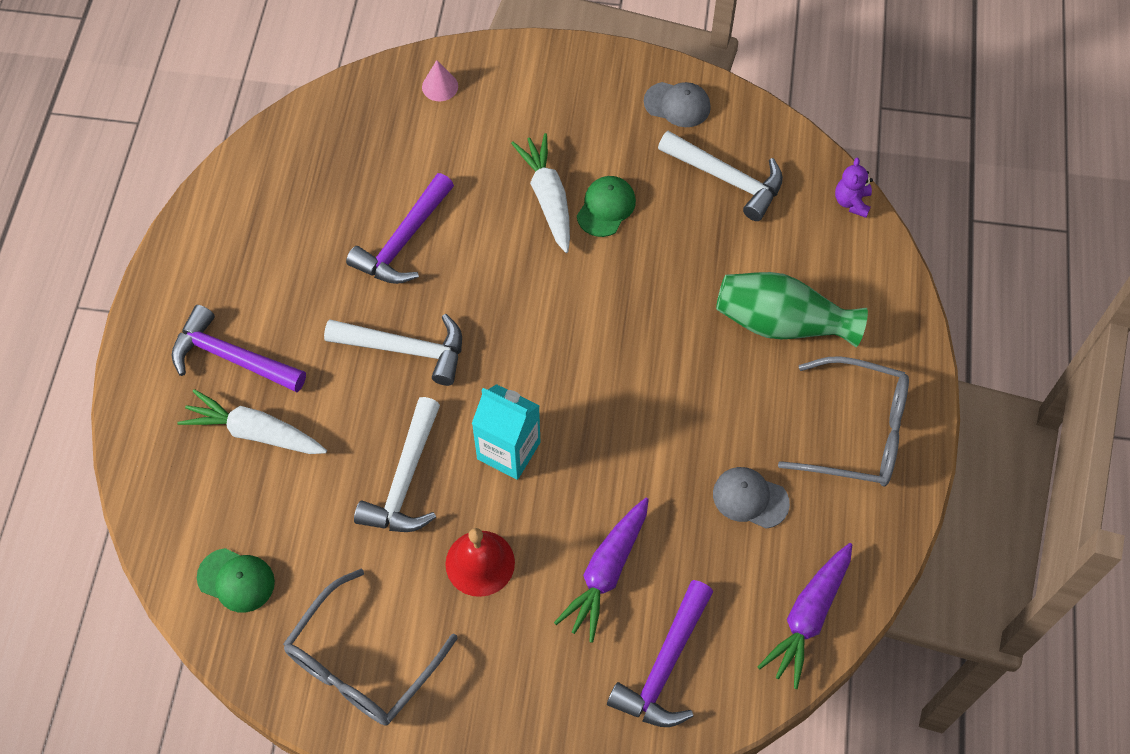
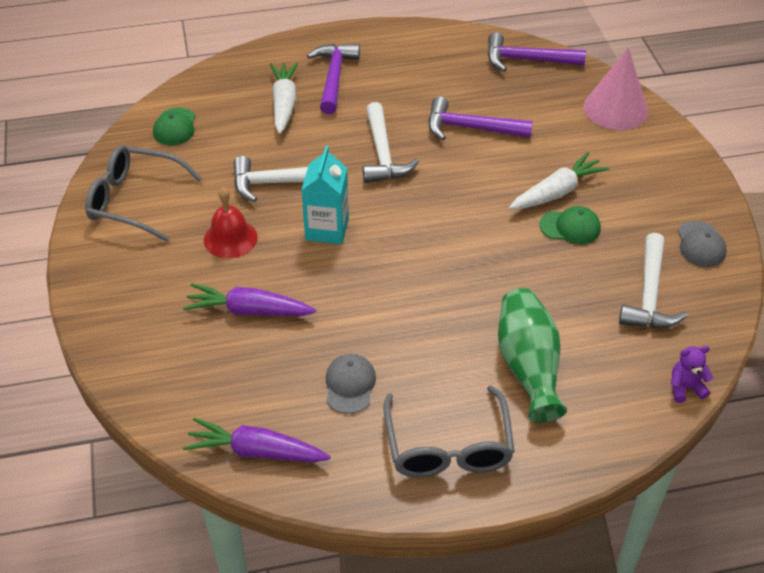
camera: 70 degrees right, 15 degrees down
pink cone [422,60,458,101] -> pink cone [584,48,648,130], size x2.17
purple hammer [607,580,713,727] -> purple hammer moved to [487,32,586,71]

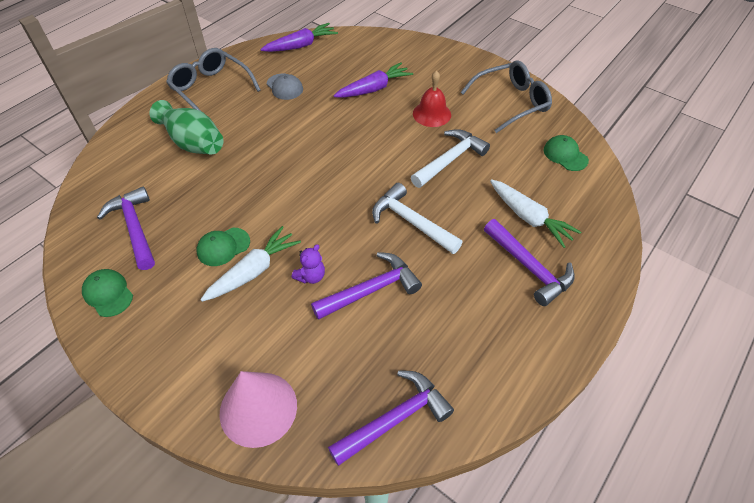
camera: 140 degrees right, 5 degrees up
turquoise carton [301,146,349,244] -> none
white carrot [509,152,609,210] -> white carrot turned 150 degrees counterclockwise [200,226,301,302]
white hammer [619,233,688,328] -> purple hammer [97,187,155,270]
purple teddy bear [671,346,713,403] -> purple teddy bear moved to [292,244,325,284]
grey cap [678,221,727,267] -> green cap [82,269,133,317]

